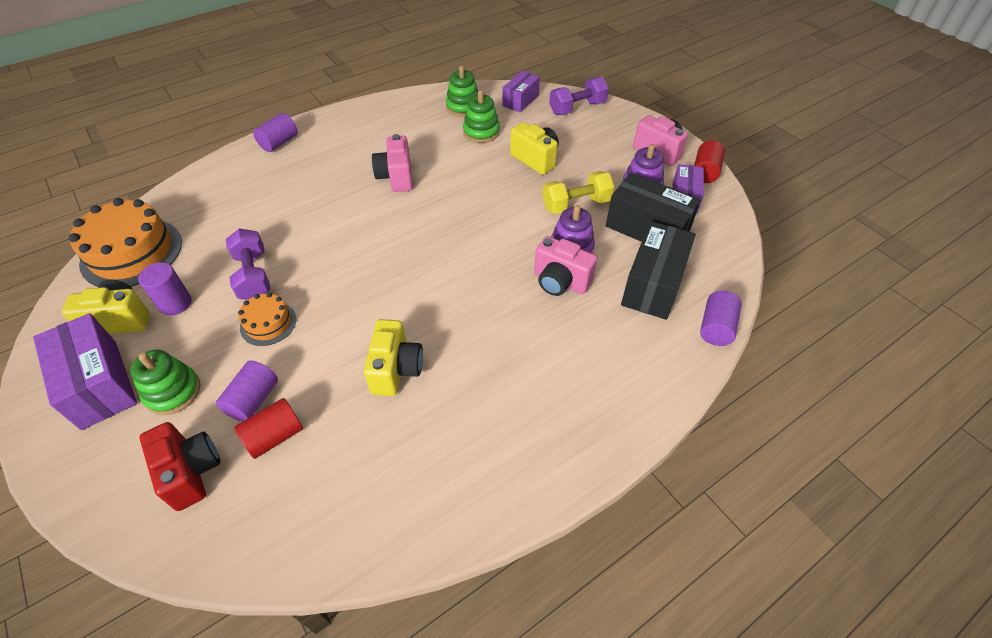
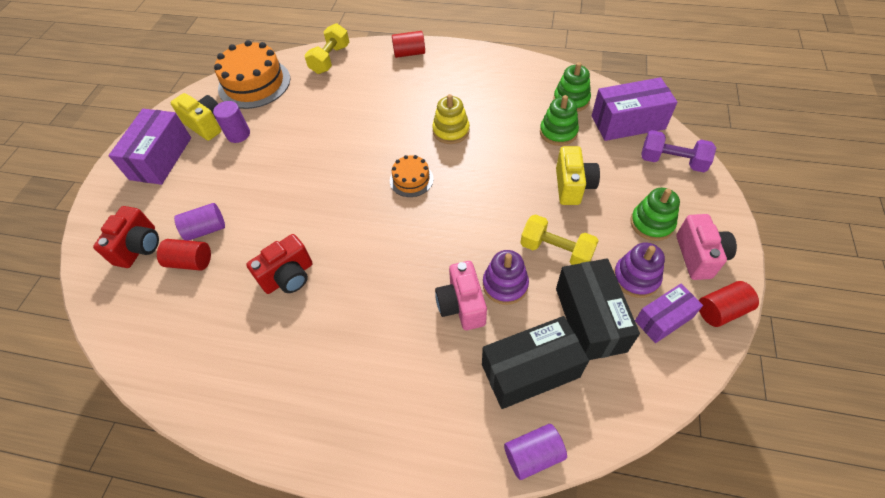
camera: 50 degrees right, 5 degrees up
green stacking toy [130,349,201,415] -> green stacking toy moved to [630,188,680,241]
purple dumbbell [226,228,270,300] -> none
orange cake [238,293,296,346] -> orange cake moved to [390,155,434,197]
purple cylinder [253,113,298,152] -> red cylinder [392,31,425,58]
yellow camera [364,319,423,396] -> red camera [246,234,312,294]
pink camera [372,134,413,192] -> yellow stacking toy [432,94,470,144]
purple box [502,71,540,112] -> purple box [592,77,677,141], size x1.61
none -> yellow dumbbell [305,23,350,74]

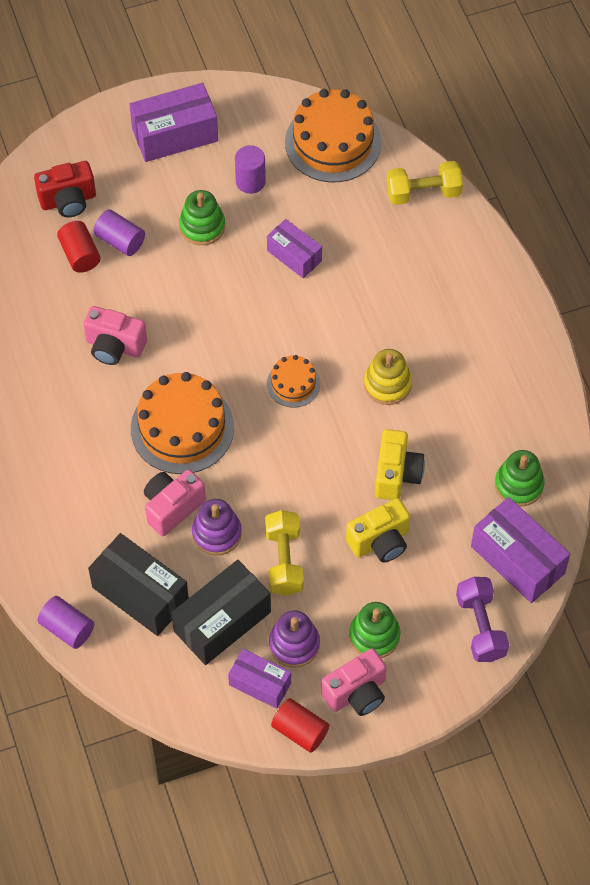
camera: 55 degrees right, 5 degrees up
yellow camera [171,93,221,141] -> yellow camera moved to [375,429,425,500]
red camera [246,234,312,294] -> pink camera [84,306,147,365]
red cylinder [392,31,425,58] -> none
green stacking toy [540,95,579,146] -> green stacking toy moved to [179,190,225,245]
none -> orange cake [131,372,234,474]
none -> purple box [267,219,322,278]

